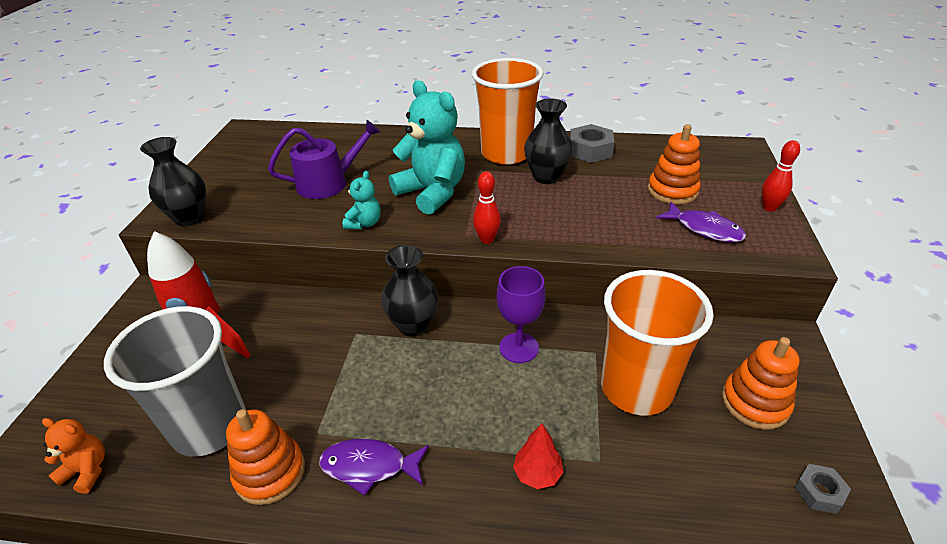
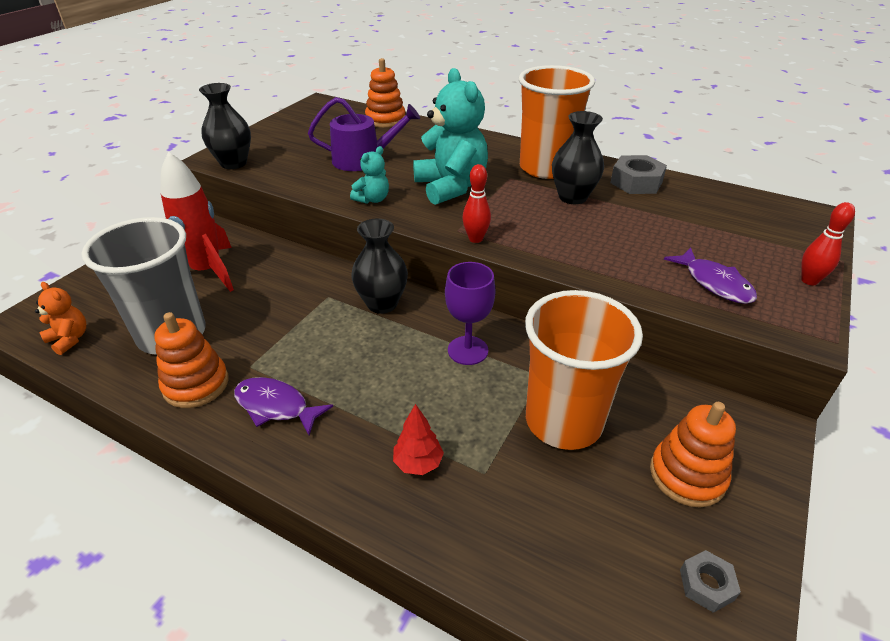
camera: 20 degrees right, 0 degrees up
orange stacking toy [648,124,701,204] -> orange stacking toy moved to [365,58,405,128]

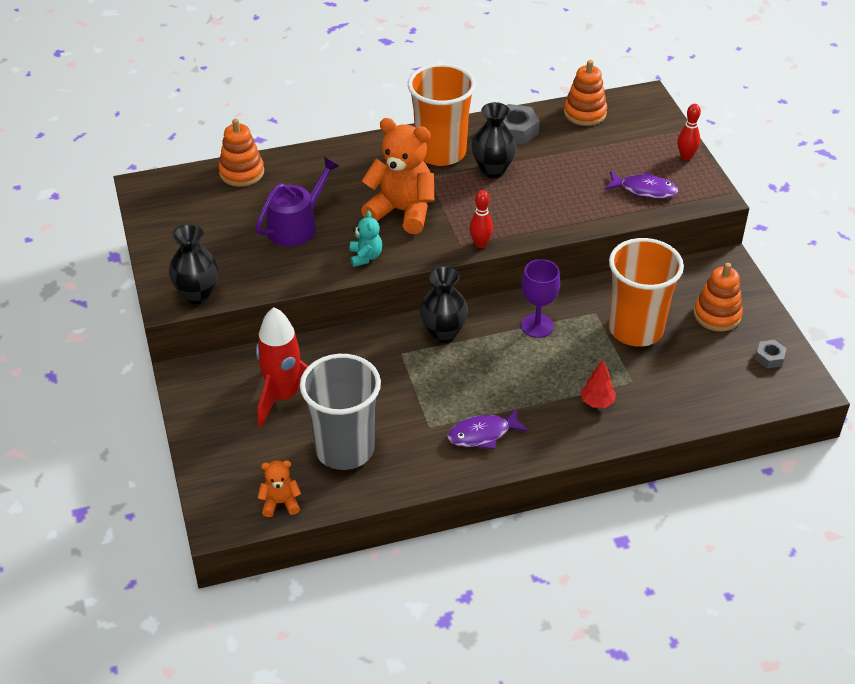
camera: 45 degrees left, 5 degrees up
orange stacking toy [154,312,228,408] -> orange stacking toy moved to [564,60,607,126]
turquoise teddy bear [413,68,488,205] -> orange teddy bear [361,118,434,234]

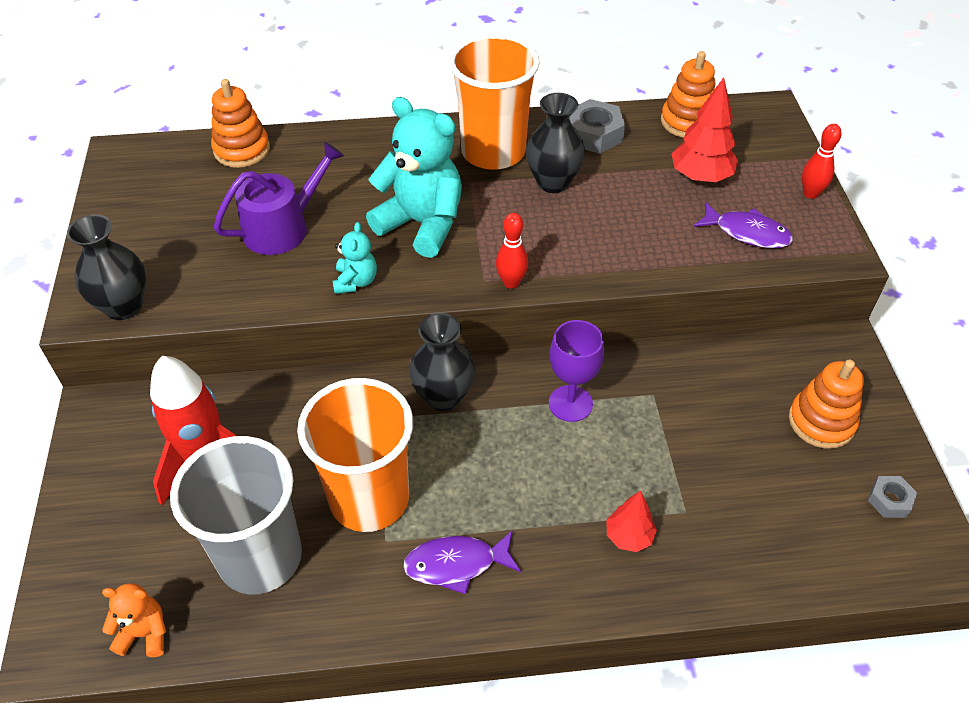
camera: 10 degrees right, 5 degrees up
orange teddy bear [361,118,434,234] -> turquoise teddy bear [366,97,462,258]
orange cup [609,238,684,347] -> orange cup moved to [297,378,413,532]
none -> red tree [671,78,738,182]

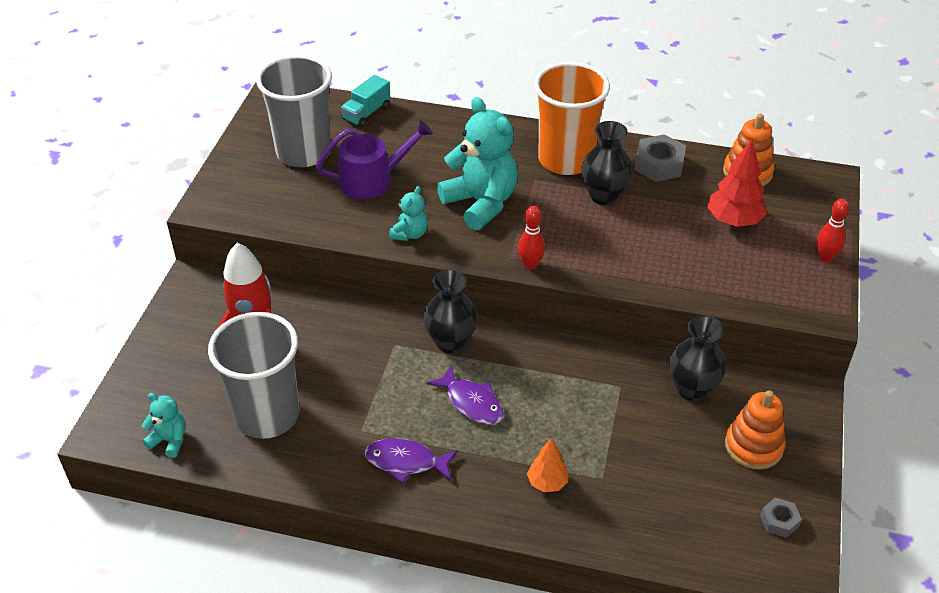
camera: 20 degrees right, 5 degrees down
black vase [67,214,146,320] -> black vase moved to [670,315,726,401]
orange teddy bear [102,583,166,657] -> turquoise teddy bear [142,393,186,458]
orange stacking toy [211,79,270,168] -> turquoise truck [341,75,391,127]
orange cup [297,378,413,532] -> none
purple goblet [549,320,604,422] -> none
red tree [606,491,657,552] -> orange tree [527,438,568,492]
purple fish [694,202,793,248] -> purple fish moved to [427,365,504,425]
none -> grey cup [256,55,332,167]

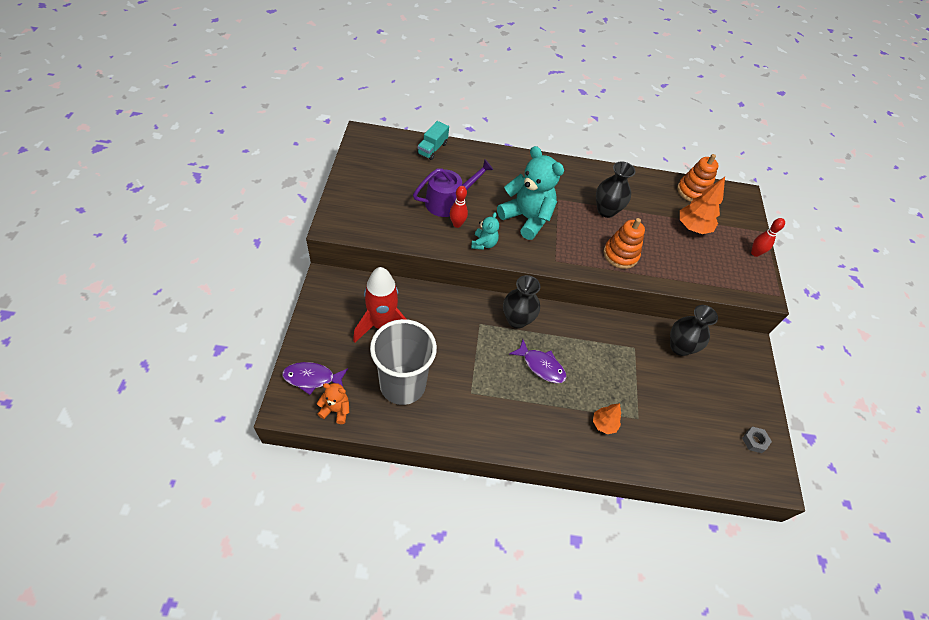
camera: 15 degrees left, 10 degrees up
turquoise teddy bear [142,393,186,458] -> orange teddy bear [317,383,350,424]
grey cup [256,55,332,167] -> none
purple fish [365,438,458,483] -> purple fish moved to [282,362,348,395]
red bowling pin [518,206,545,270] -> red bowling pin moved to [450,186,468,228]
orange cup [534,62,610,175] -> none
grey nut [635,134,686,182] -> none
red tree [707,139,767,227] -> orange tree [680,177,725,234]
orange stacking toy [725,390,786,470] -> orange stacking toy moved to [603,218,645,269]

